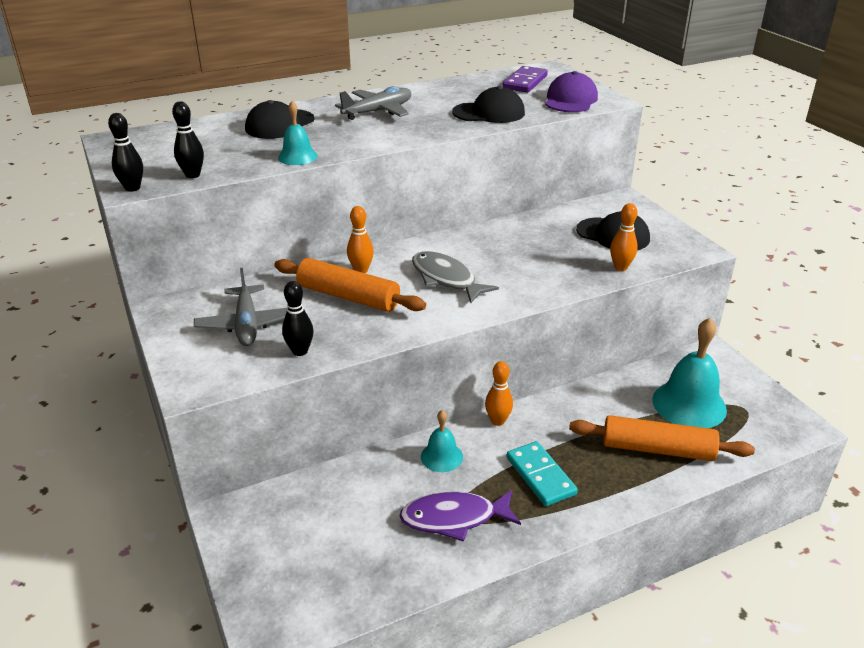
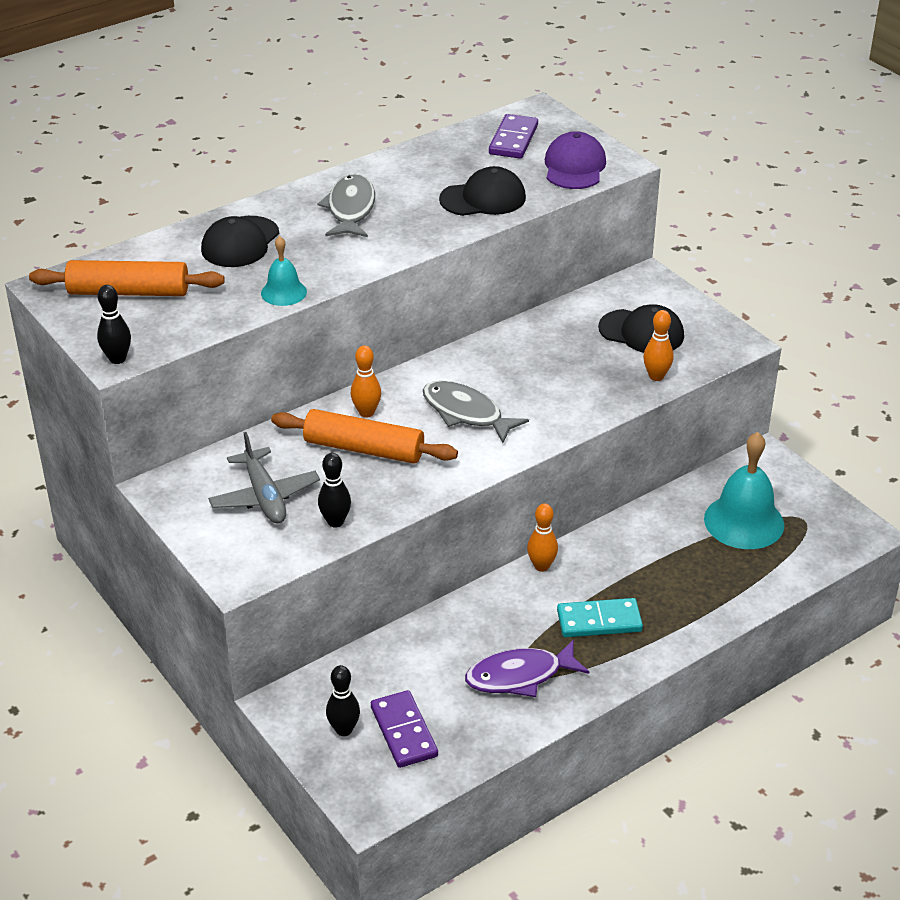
camera: 10 degrees left, 5 degrees up
black bowling pin [172,101,204,178] -> black bowling pin moved to [326,665,360,736]
grey plane [335,86,411,120] -> grey fish [317,174,375,237]
turquoise bell [421,410,463,472] -> none
turquoise domino [506,441,578,506] -> turquoise domino turned 60 degrees counterclockwise [557,598,643,637]
orange rolling pin [569,415,755,461] -> orange rolling pin moved to [29,260,225,296]
none -> purple domino [371,690,438,768]

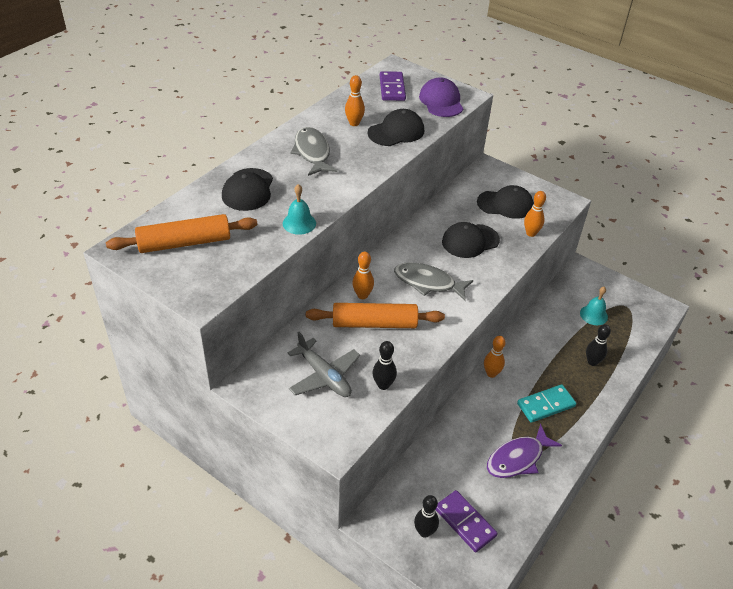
camera: 20 degrees left, 5 degrees up
black bowling pin [97,285,131,364] -> black bowling pin moved to [586,324,611,366]
turquoise bell [704,432,784,549] -> turquoise bell [580,287,608,325], size x0.55
none -> orange bowling pin [345,75,365,126]
none -> black cap [442,222,500,258]

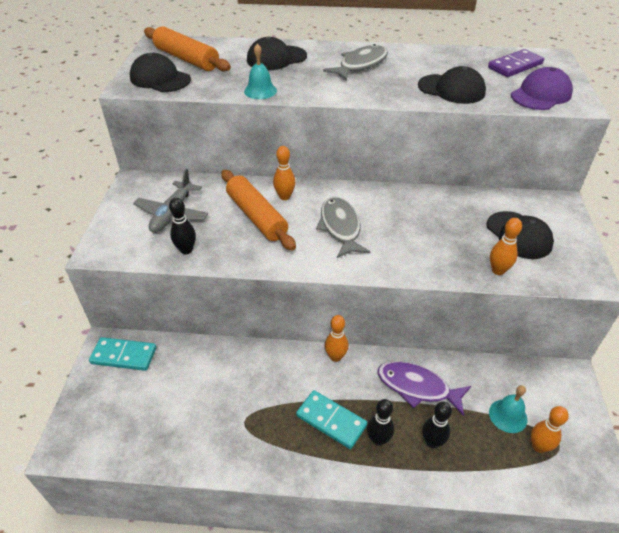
camera: 60 degrees right, 0 degrees up
orange bowling pin [345,75,365,126] -> orange bowling pin moved to [531,406,569,453]
black bowling pin [414,495,439,538] -> black bowling pin moved to [367,399,394,446]
purple domino [435,490,498,552] -> none
black cap [442,222,500,258] -> black cap moved to [130,53,191,92]
purple fish [487,424,562,478] -> purple fish moved to [378,361,471,416]
none -> turquoise domino [89,337,156,371]

